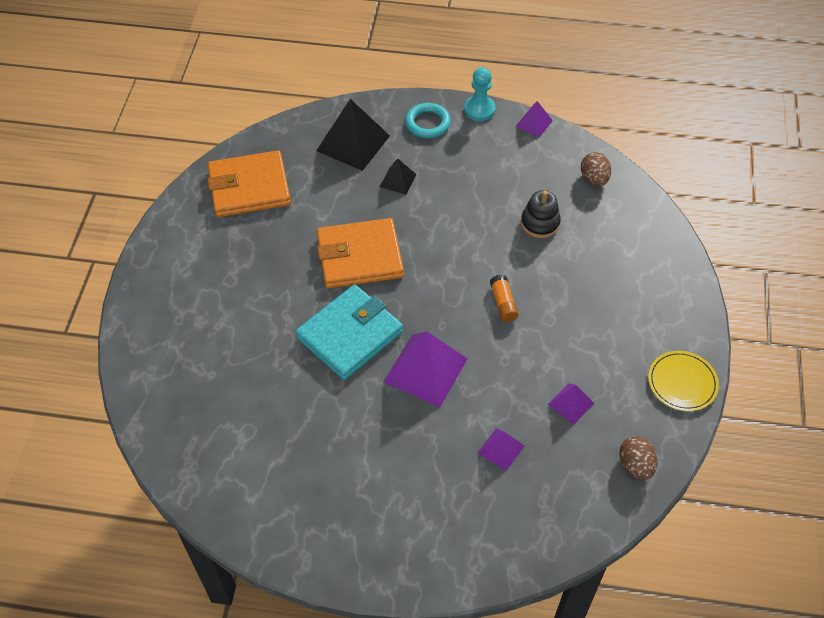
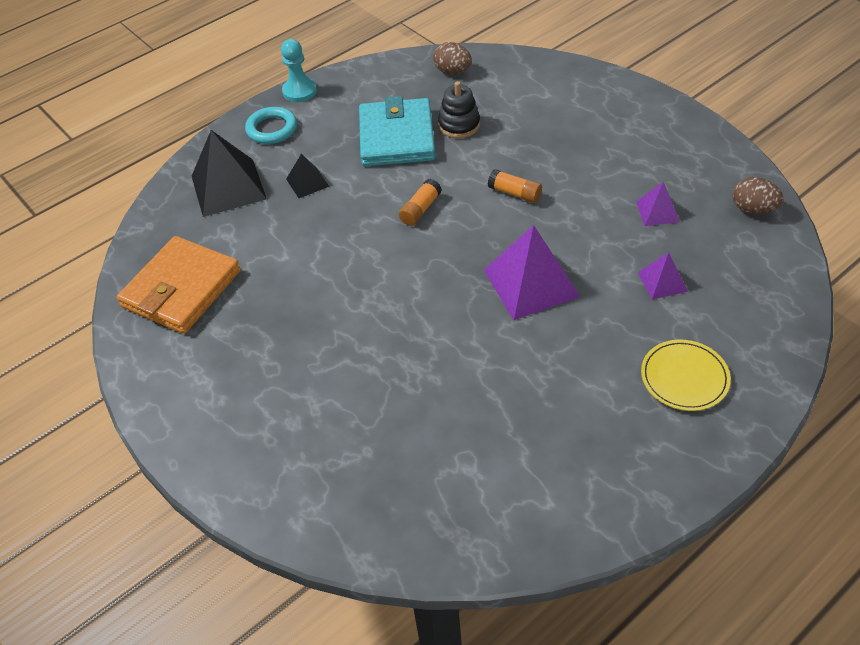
camera: 45 degrees left, 5 degrees down
turquoise wallet [296,285,403,380] -> turquoise wallet moved to [359,96,436,166]
orange wallet [317,218,404,288] -> none
purple pyramid [515,101,553,138] -> none
yellow plate [648,351,719,411] -> yellow plate moved to [641,340,731,411]
none -> orange glue stick [399,179,442,226]

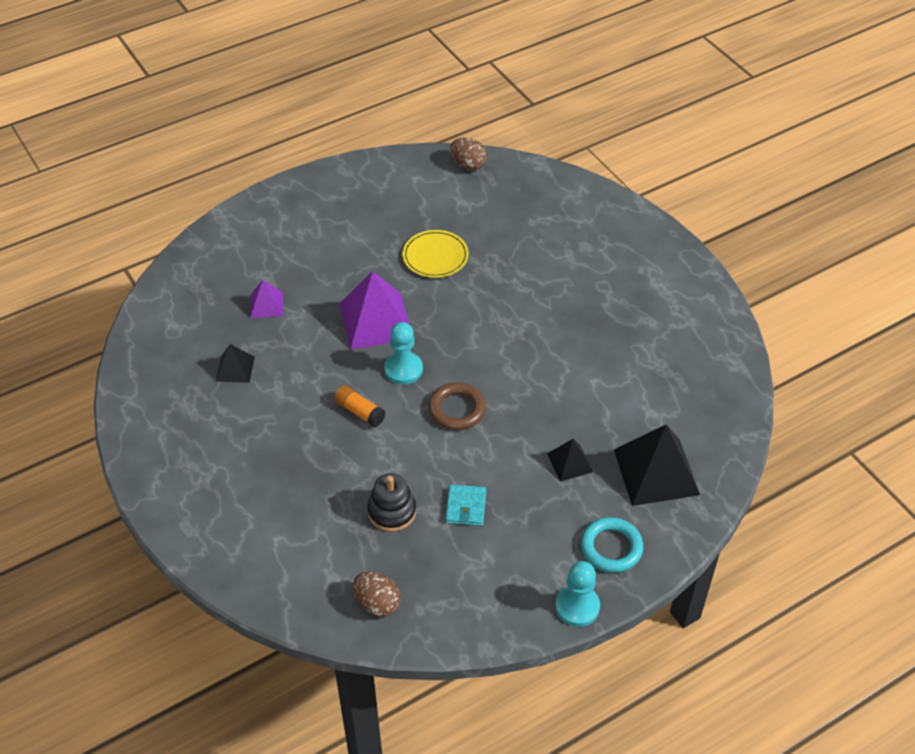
camera: 175 degrees left, 0 degrees up
orange wallet [117,236,240,334] -> none
turquoise wallet [359,96,436,166] -> turquoise wallet [446,484,486,526], size x0.45
orange glue stick [399,179,442,226] -> brown ring [428,382,486,430]
purple pyramid [636,182,680,226] -> black pyramid [216,344,255,383]
yellow plate [641,340,731,411] -> yellow plate moved to [402,230,469,278]
brown egg [732,177,784,214] -> brown egg moved to [450,138,487,170]
none -> turquoise pawn [384,322,423,385]

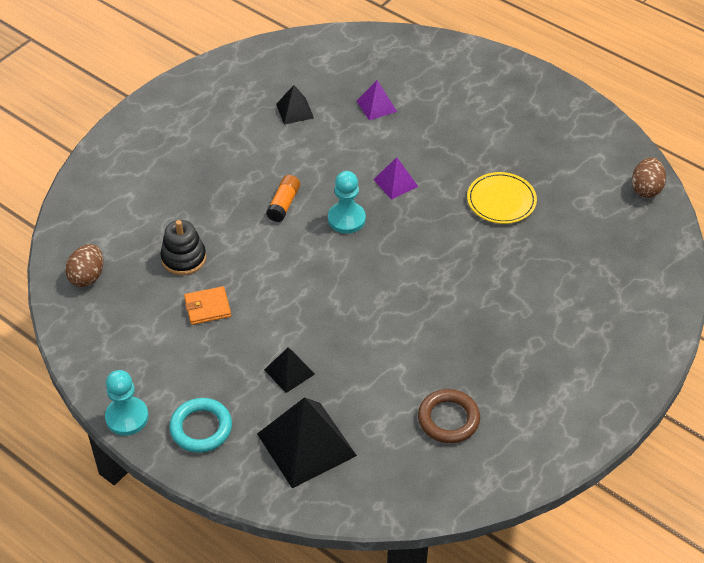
camera: 70 degrees right, 0 degrees up
purple pyramid [340,271,409,350] -> purple pyramid [373,157,418,200], size x0.52
brown ring [428,382,486,430] -> brown ring moved to [418,389,480,443]
turquoise wallet [446,484,486,526] -> orange wallet [184,286,231,325]

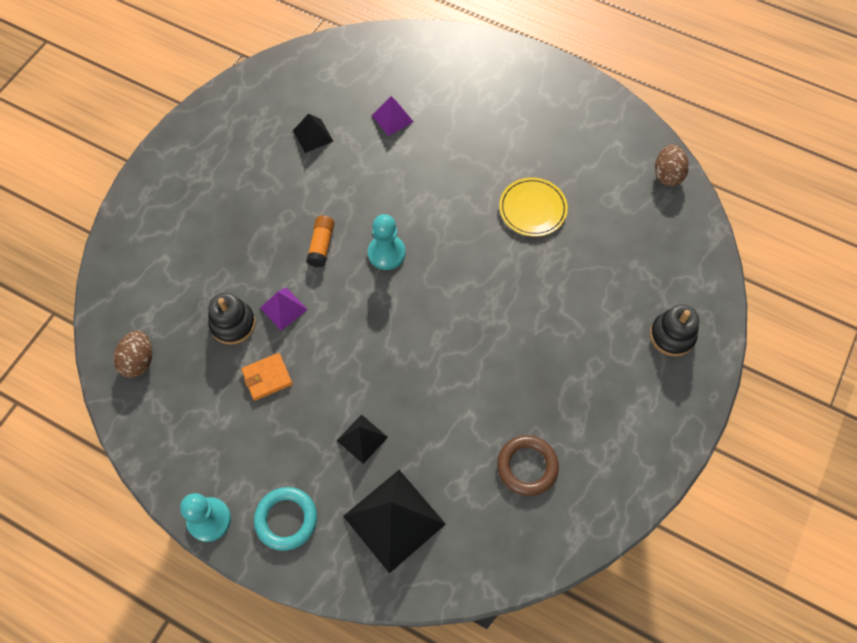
camera: 10 degrees left, 15 degrees up
purple pyramid [373,157,418,200] -> purple pyramid moved to [260,287,308,331]
none -> black stacking toy [650,304,699,356]

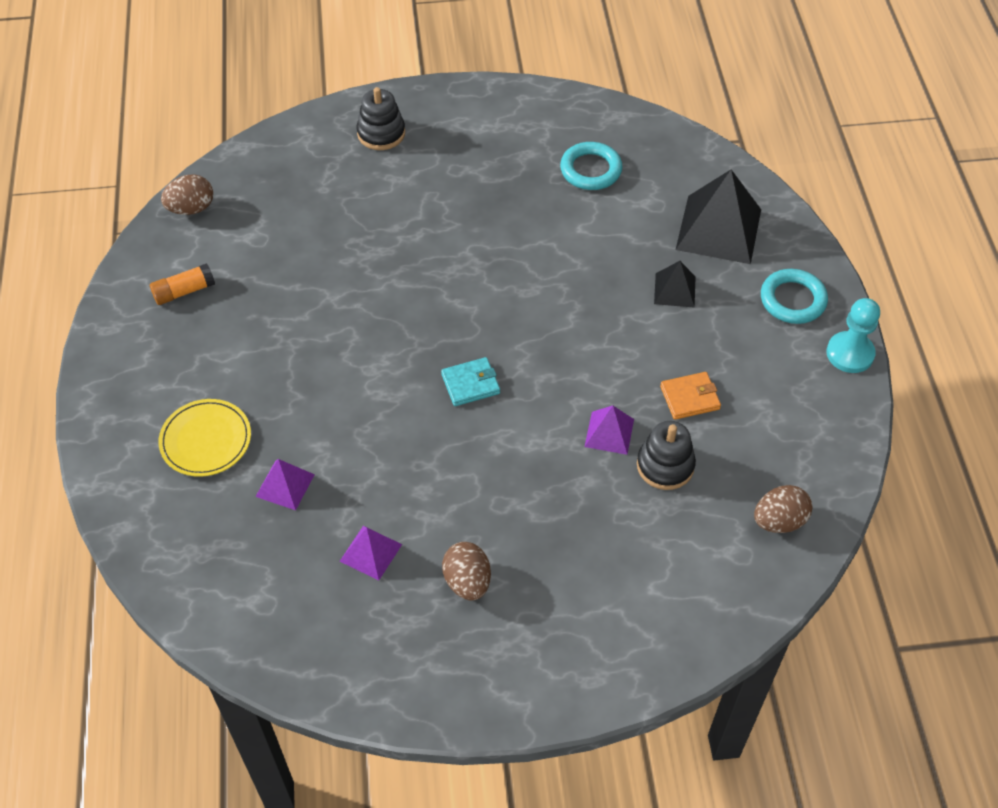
camera: 125 degrees left, 10 degrees down
orange wallet [241,353,293,401] -> orange wallet turned 45 degrees counterclockwise [660,372,721,420]
black pyramid [293,114,333,153] -> purple pyramid [340,526,402,581]
orange glue stick [306,216,335,267] -> orange glue stick moved to [150,263,215,305]
turquoise pawn [368,214,406,270] -> turquoise wallet [441,357,500,406]
brown ring [497,435,559,496] -> turquoise ring [560,142,623,190]
yellow plate [499,178,568,237] -> yellow plate moved to [159,399,251,477]
none -> brown egg [442,542,491,601]

